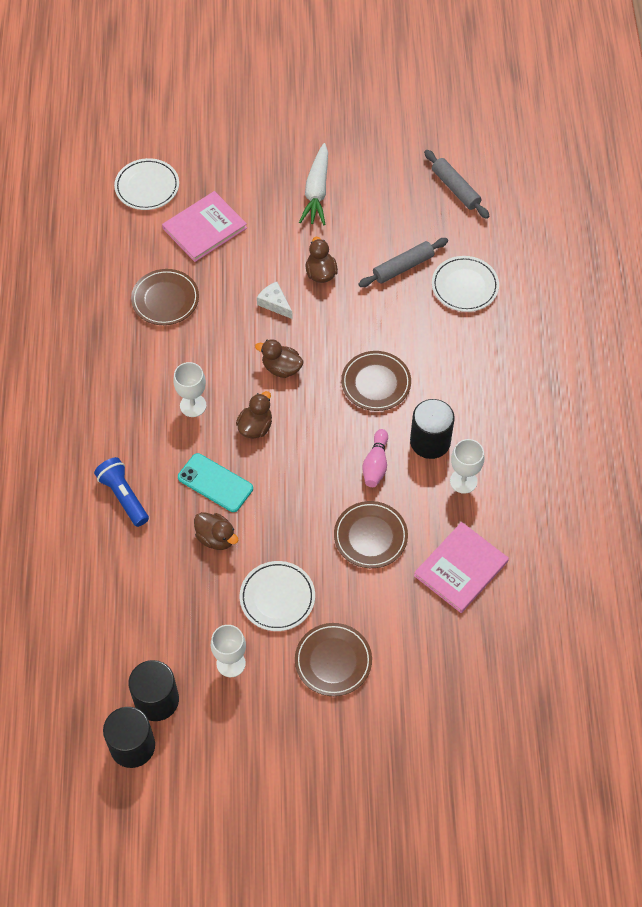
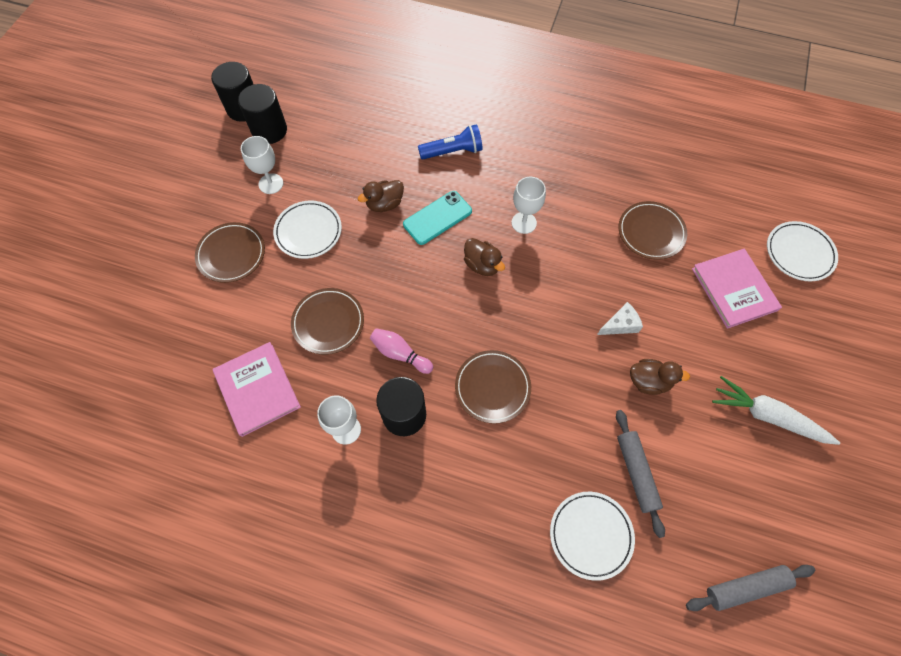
camera: 110 degrees right, 5 degrees up
brown duck [255,339,304,378] -> none

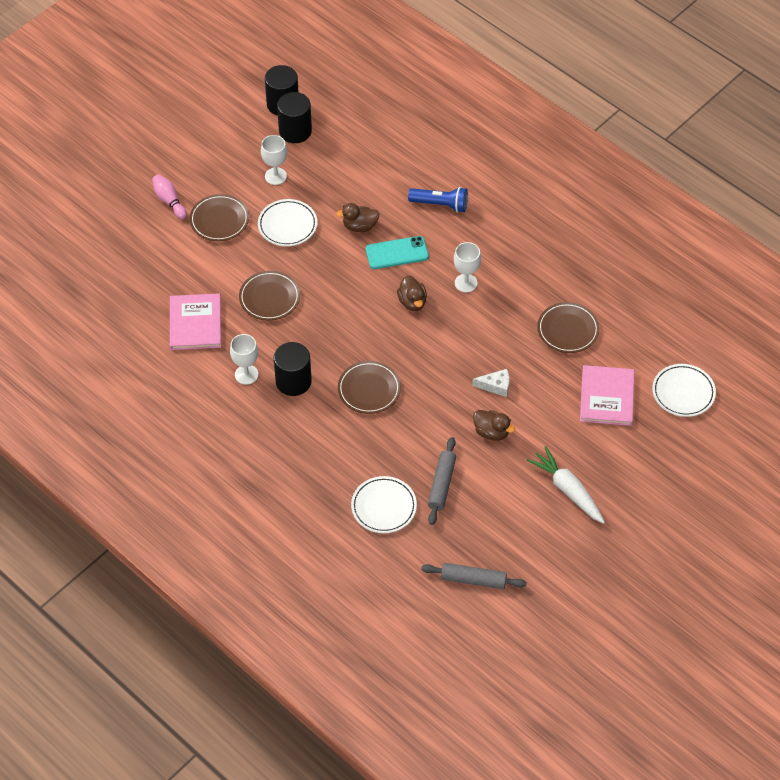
camera: 25 degrees right, 10 degrees down
pink bowling pin [370,328,433,374] -> pink bowling pin moved to [152,174,187,219]

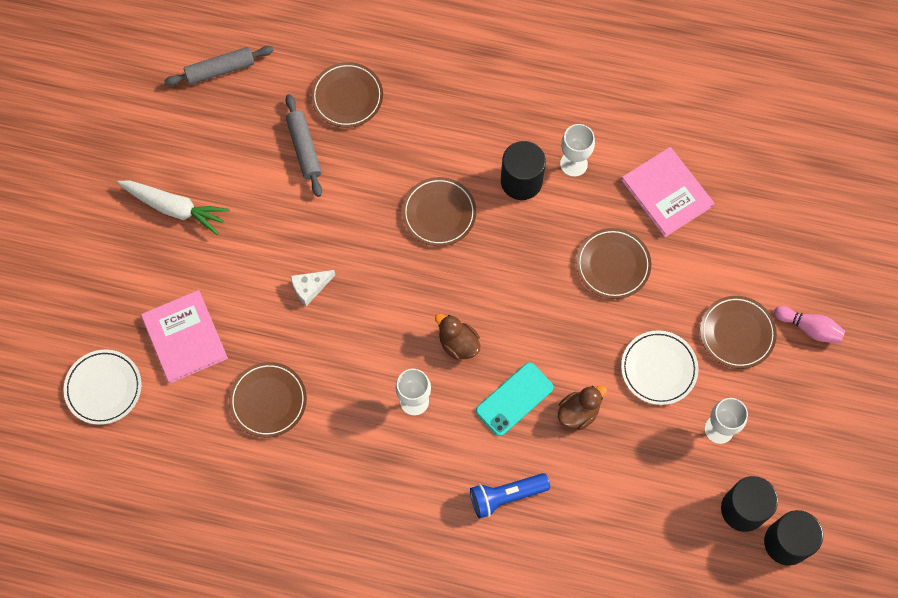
camera: 150 degrees right, 15 degrees up
white plate [351,476,417,533] -> brown plate [311,62,383,128]
brown duck [473,410,515,441] -> none

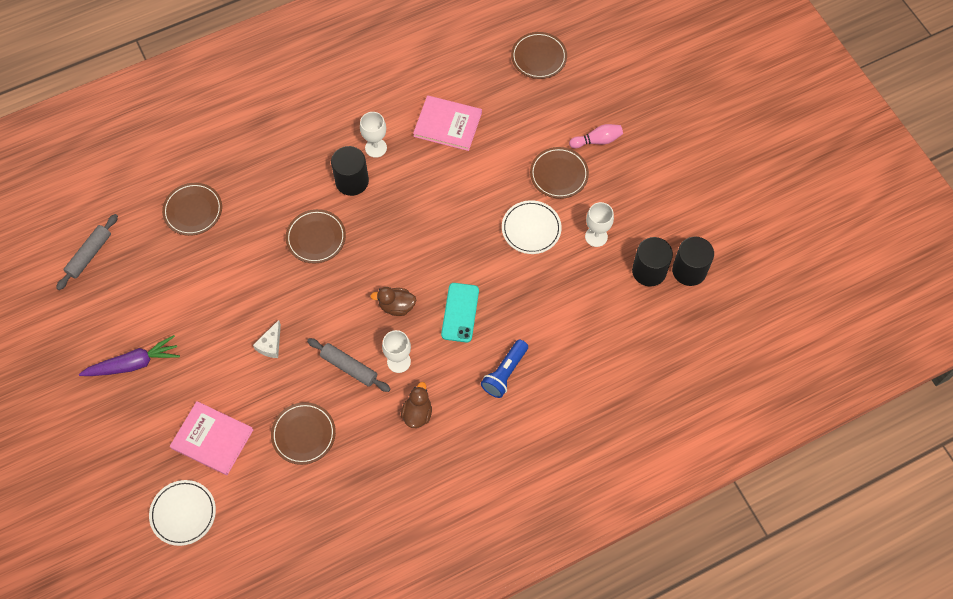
camera: 40 degrees left, 5 degrees down
white carrot [117,181,229,235] -> purple carrot [79,335,180,376]
grey rolling pin [285,94,322,197] -> grey rolling pin moved to [307,338,391,392]
brown duck [558,385,607,430] -> brown duck moved to [401,382,432,428]
brown plate [576,228,651,299] -> brown plate moved to [511,32,567,79]

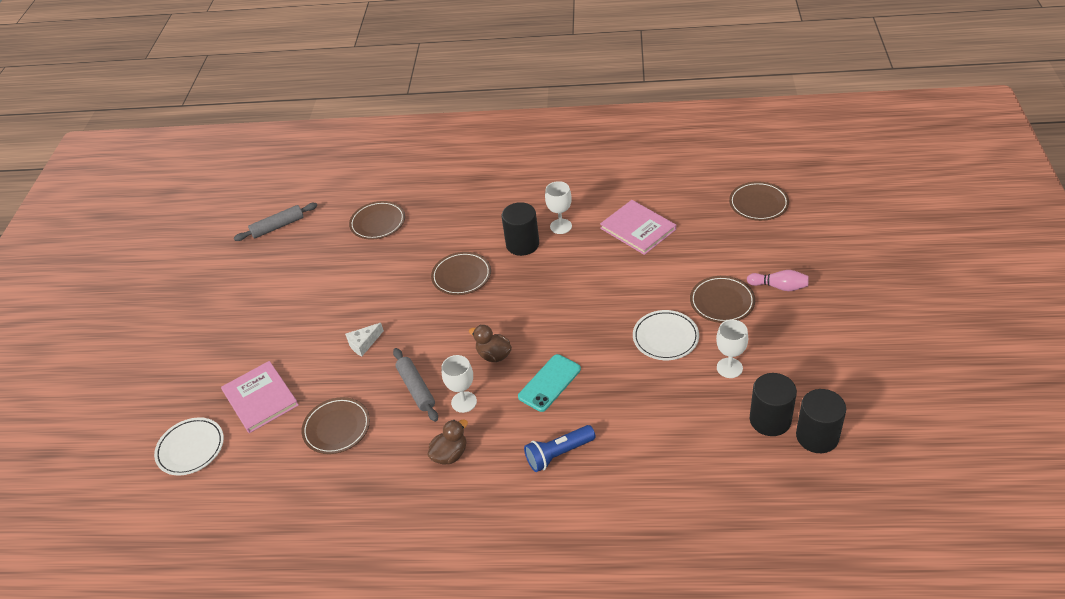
camera: 35 degrees right, 20 degrees down
purple carrot [79,335,180,376] -> none

